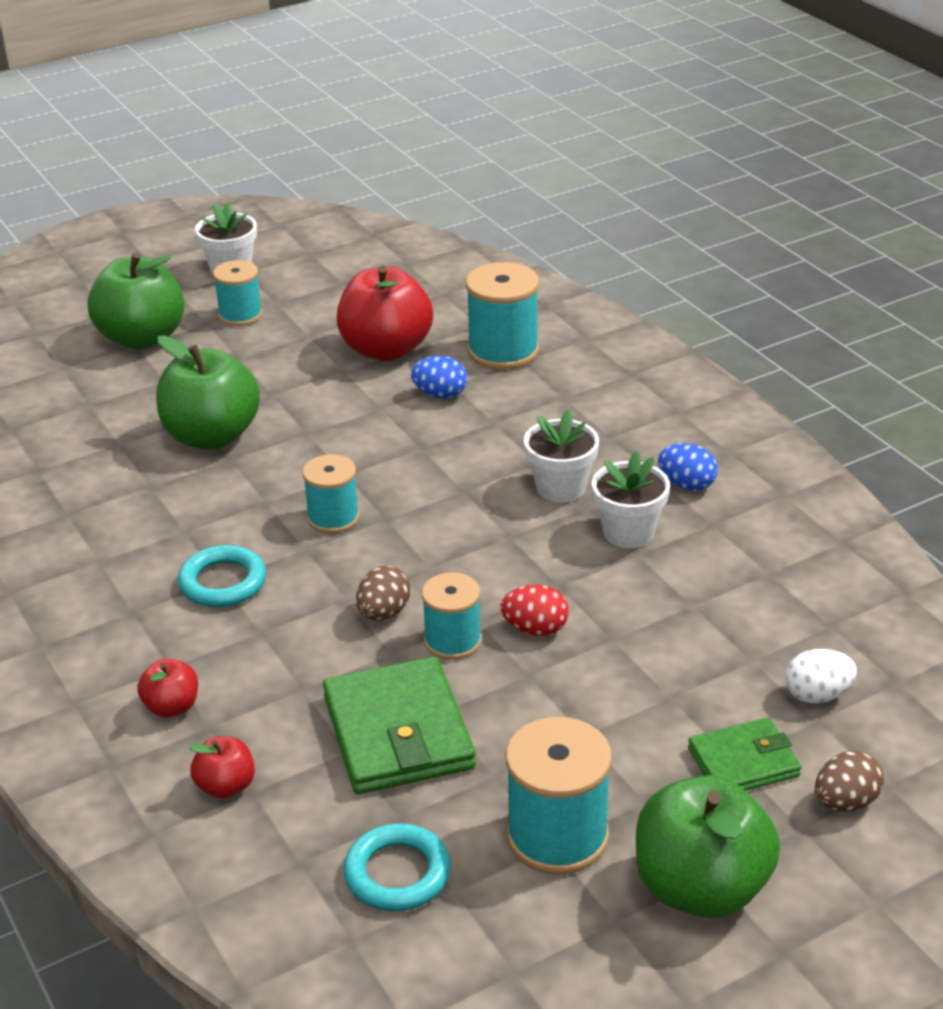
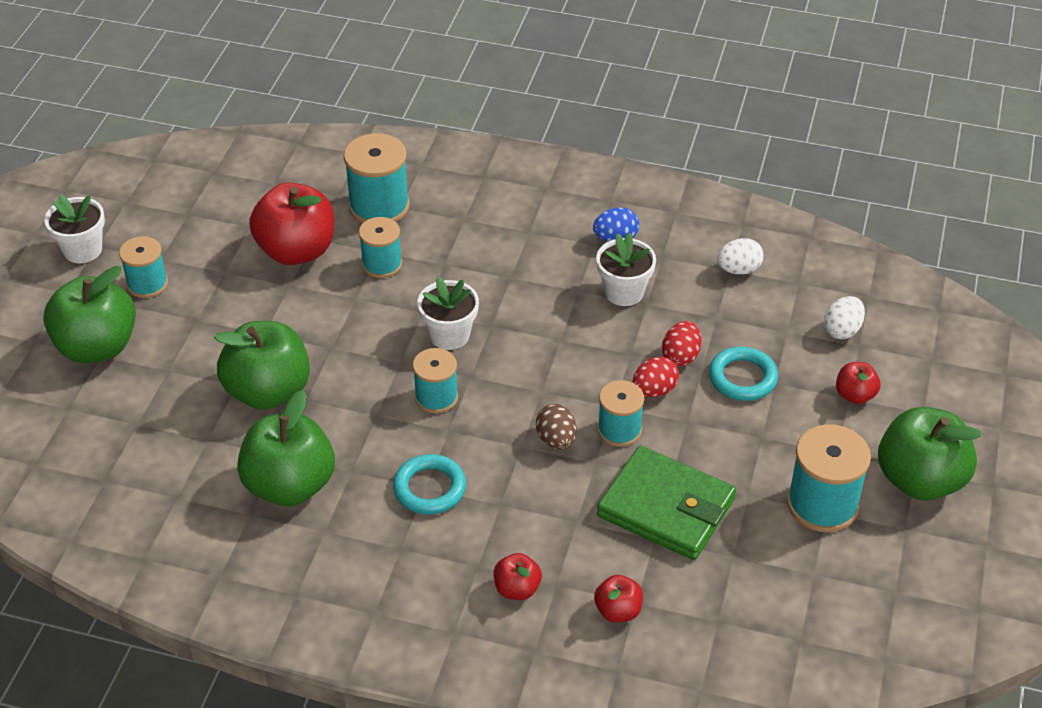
camera: 45 degrees left, 10 degrees up
turquoise ring [343,823,451,911] -> turquoise ring moved to [709,346,778,401]
blue egg [411,356,467,399] -> turquoise spool [359,217,402,278]
white flower pot [524,409,599,503] -> white flower pot moved to [417,277,479,350]
green wallet [688,717,801,791] -> red apple [836,362,880,404]
brown egg [815,751,884,811] -> none
none -> green apple [237,390,335,506]
none -> red egg [662,321,701,366]
none -> white egg [717,238,764,274]

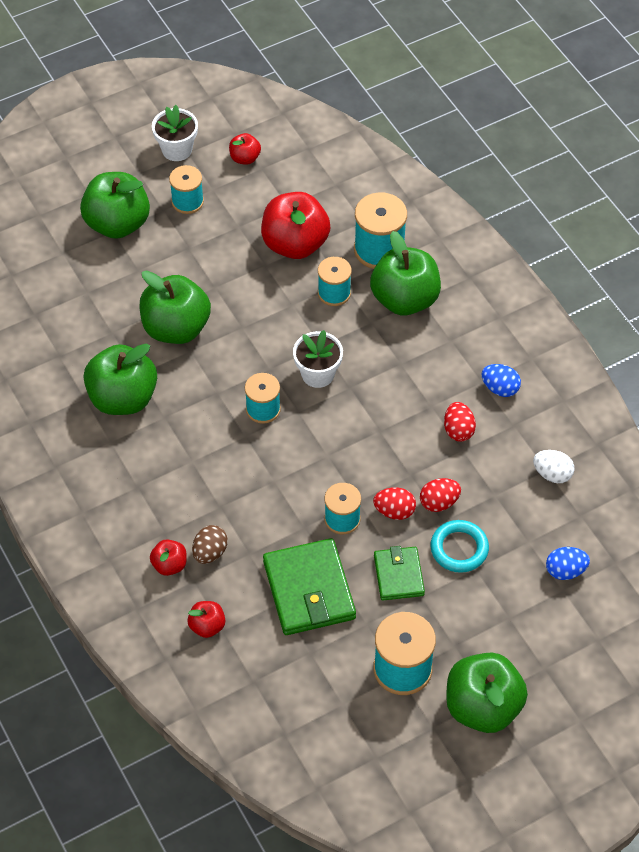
camera: 45 degrees right, 10 degrees up
turquoise ring [393,454,466,514] -> none
brown egg [536,404,577,450] -> brown egg moved to [192,525,228,564]
white flower pot [596,232,656,306] -> red egg [444,402,476,442]
white egg [824,296,865,339] -> blue egg [546,547,590,580]
red apple [836,362,880,404] -> red apple moved to [229,133,261,165]
none -> green apple [370,231,441,315]
none -> green wallet [374,546,425,600]

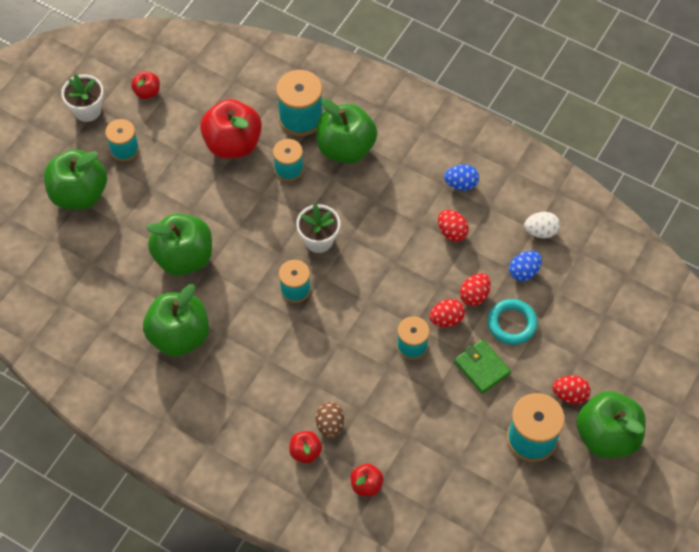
camera: 30 degrees left, 5 degrees up
green wallet [263,538,356,635] -> none
blue egg [546,547,590,580] -> blue egg moved to [509,251,542,281]
none -> red egg [553,375,591,404]

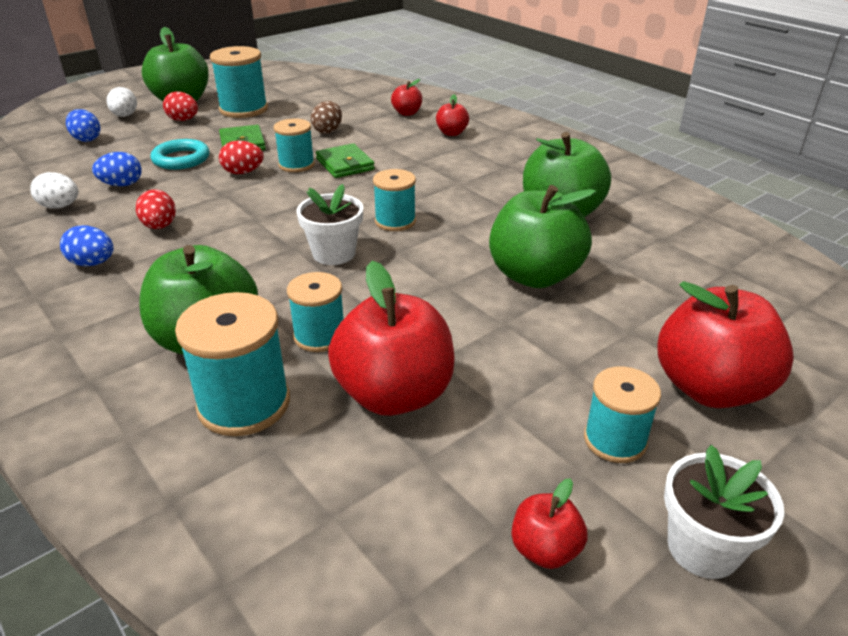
camera: 160 degrees left, 25 degrees down
green apple [44,149,107,210] -> red apple [658,281,794,408]
brown egg [316,402,344,439] -> brown egg moved to [311,101,342,133]
red egg [460,273,491,306] -> none
none -> blue egg [66,109,101,142]
none -> white egg [107,87,137,117]
none -> green wallet [316,143,375,178]

